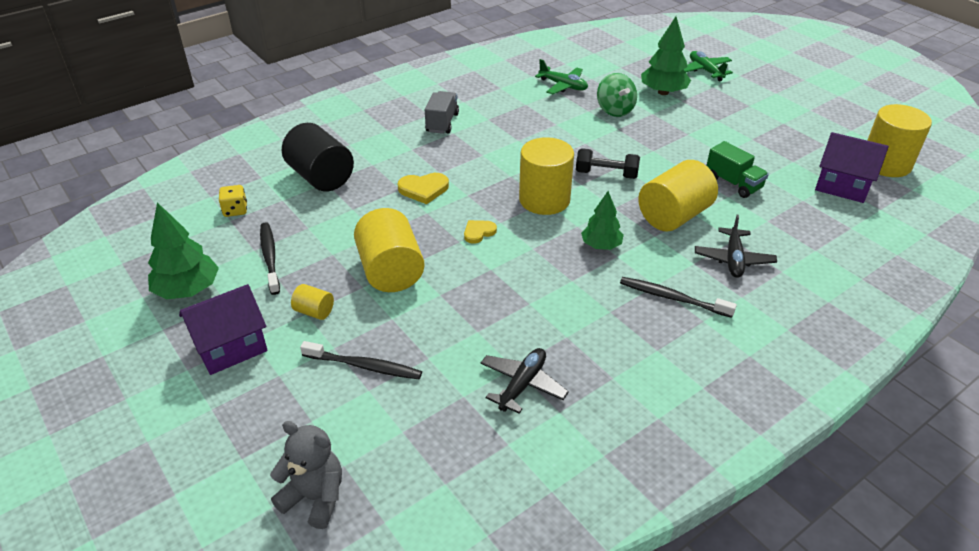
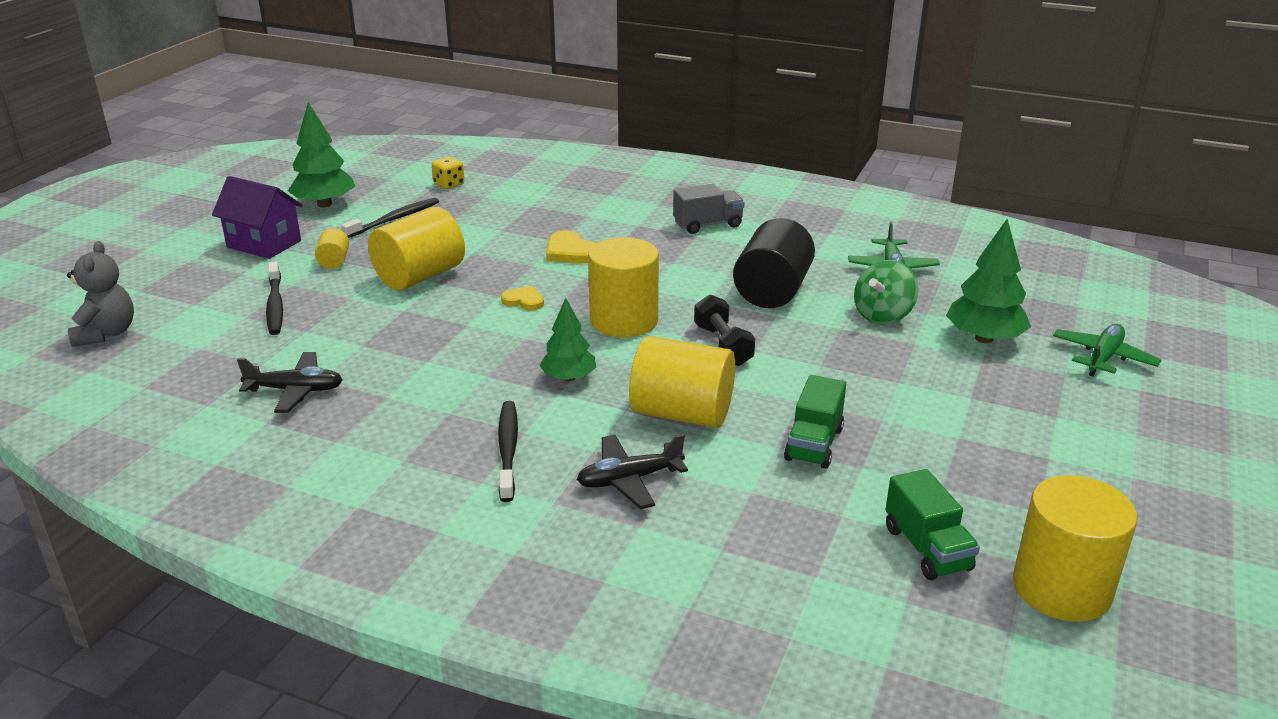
camera: 60 degrees right, 10 degrees down
black cylinder [282,123,354,191] -> black cylinder moved to [733,218,815,308]
purple house [815,132,889,203] -> green truck [885,469,980,580]

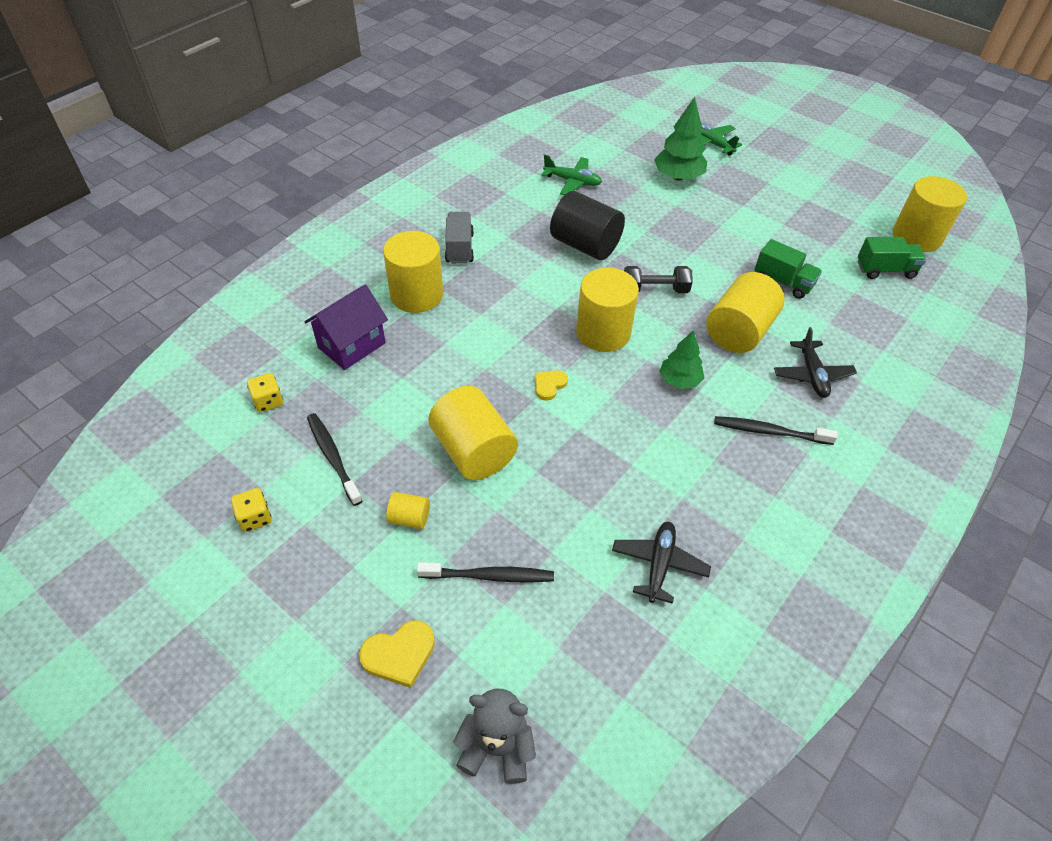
camera: 75 degrees left, 20 degrees up
purple house [212,176,303,259] -> purple house moved to [305,285,388,370]
green tree [288,102,355,207] -> yellow dice [231,488,272,532]
yellow heart [546,230,596,264] -> yellow heart moved to [359,620,435,688]
green spinning top [854,260,919,324] -> none
none -> yellow cylinder [383,231,443,313]

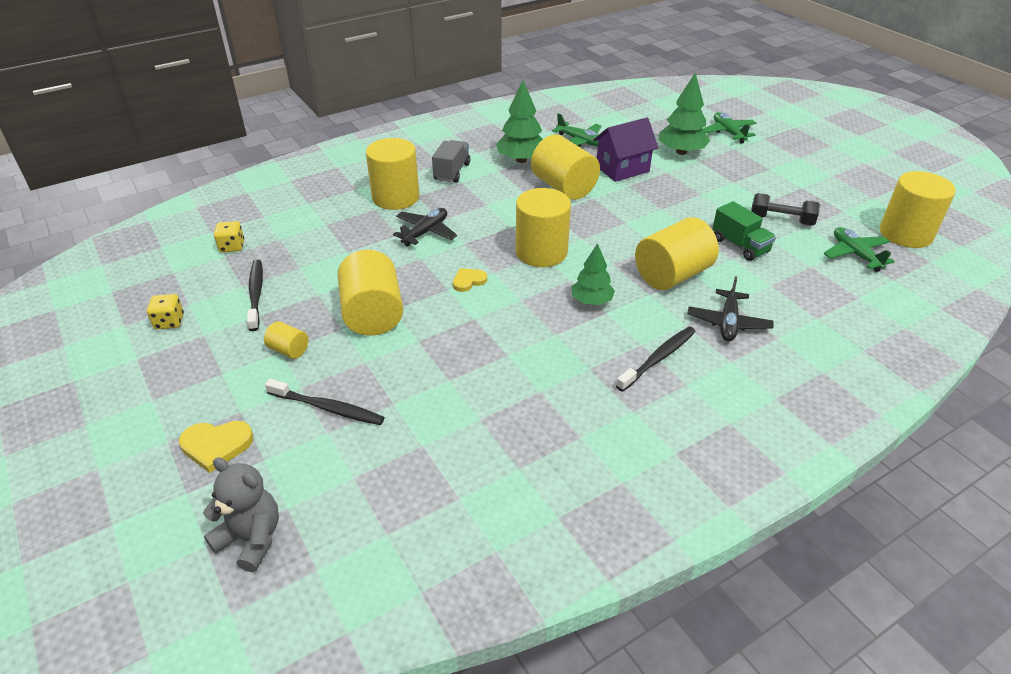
camera: 20 degrees right, 10 degrees down
purple house [305,285,388,370] -> purple house moved to [593,118,658,182]
black cylinder [550,191,625,260] -> yellow cylinder [531,135,600,200]
black plane [612,522,711,604] -> black plane moved to [393,208,457,247]
black dumbbell [624,266,693,293] -> black dumbbell moved to [751,193,820,226]
black toothbrush [714,416,838,445] -> black toothbrush turned 105 degrees clockwise [616,327,696,392]
green truck [858,237,926,279] -> green plane [823,227,895,272]
none -> green tree [496,80,543,163]

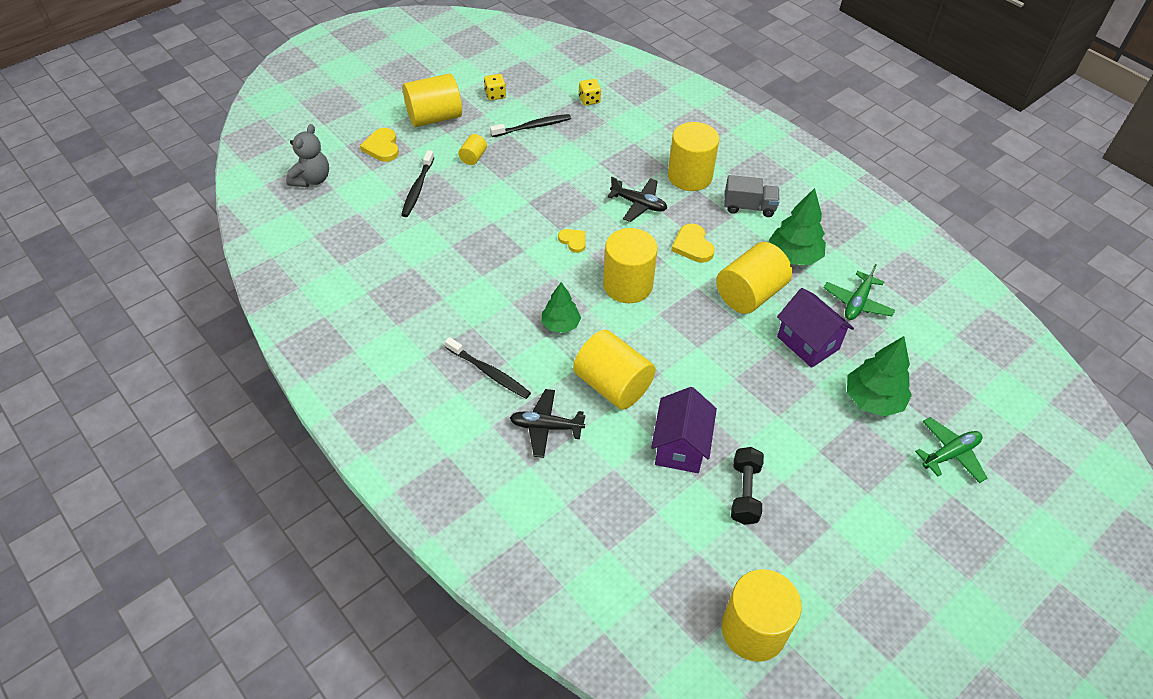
camera: 80 degrees right, 10 degrees up
yellow cylinder [337,250,403,336] -> yellow cylinder moved to [403,73,462,127]
green truck [712,201,776,261] -> purple house [651,387,717,473]
green plane [823,227,895,272] -> none
none -> yellow heart [671,224,715,263]

